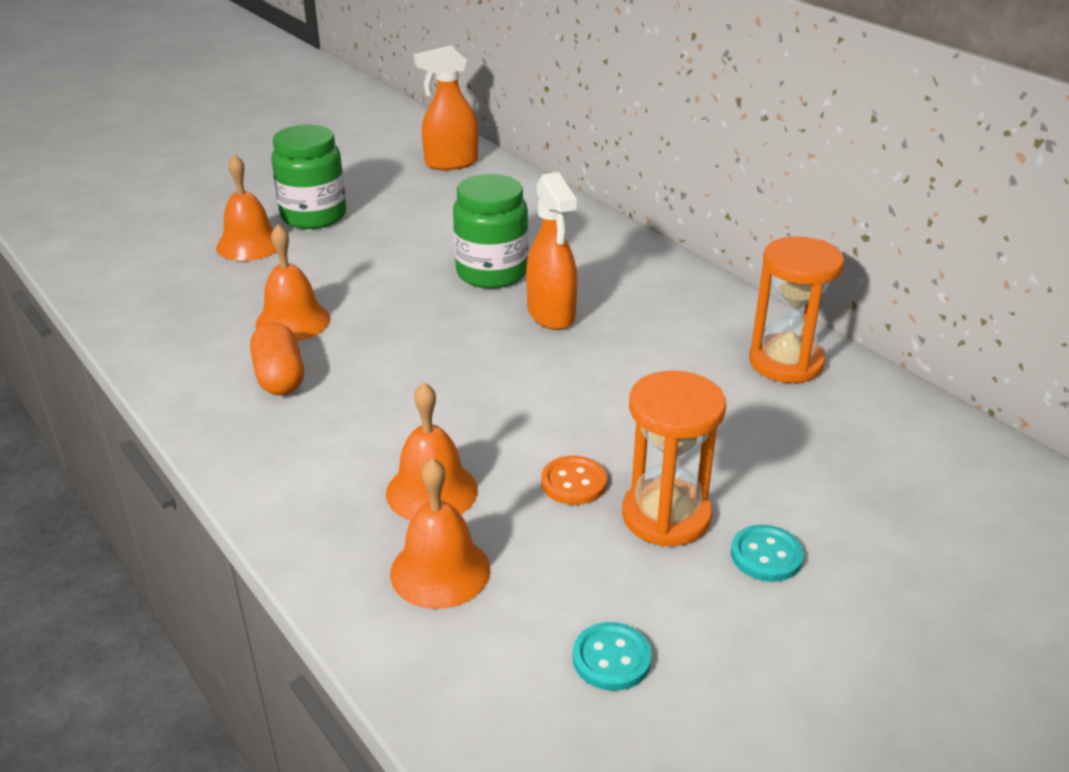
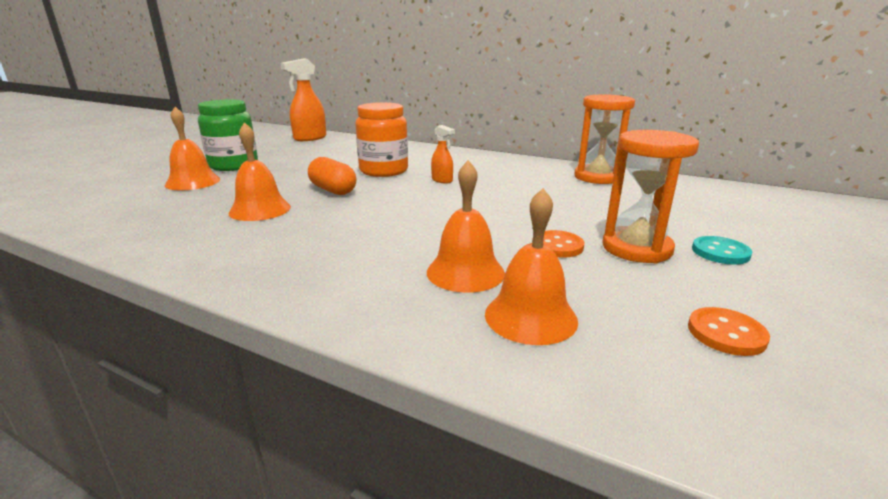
camera: 25 degrees left, 10 degrees down
orange capsule [250,323,304,395] -> orange capsule moved to [308,157,356,195]
green jar [453,174,528,289] -> orange jar [355,102,408,177]
orange spray bottle [526,172,578,330] -> orange spray bottle [431,125,455,184], size x0.54
turquoise button [572,622,652,691] -> orange button [688,307,770,356]

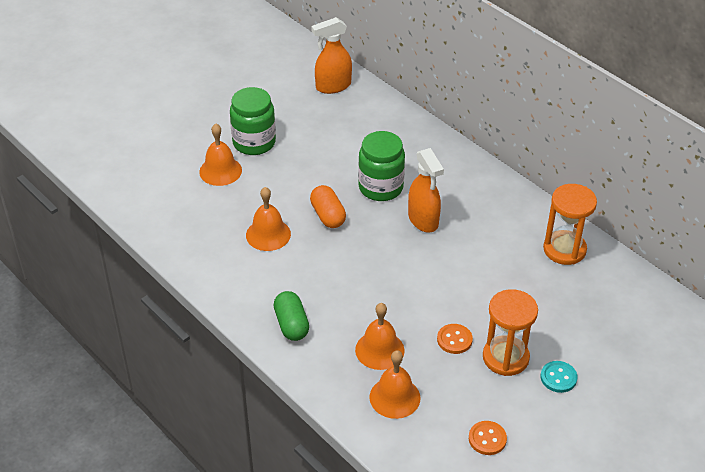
camera: 20 degrees right, 20 degrees up
orange jar [355,102,408,177] -> green jar [358,131,405,201]
orange spray bottle [431,125,455,184] -> orange spray bottle [408,148,444,232], size x1.86
none -> green capsule [274,291,309,341]

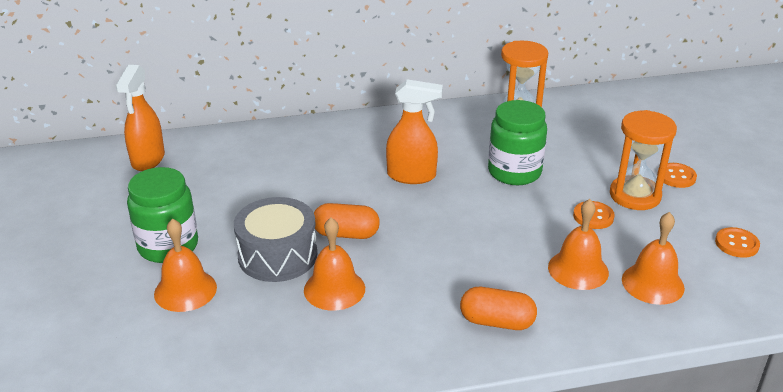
camera: 60 degrees left, 10 degrees down
green capsule [274,291,309,341] -> orange capsule [460,287,537,330]
green jar [358,131,405,201] -> green jar moved to [488,100,547,185]
turquoise button [541,361,578,393] -> orange button [657,163,697,188]
none -> grey drum [234,197,317,282]

